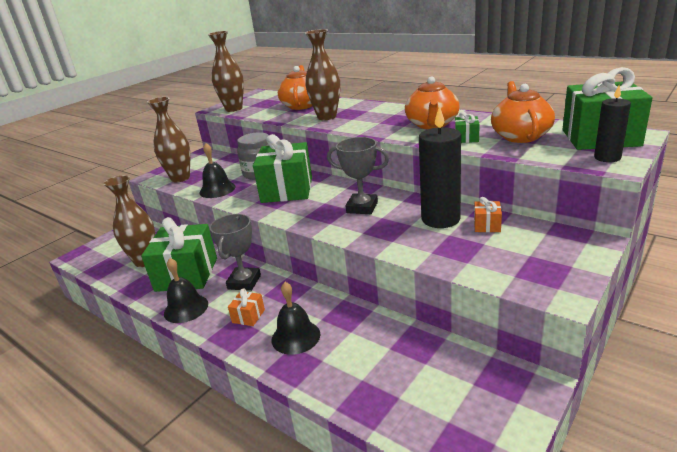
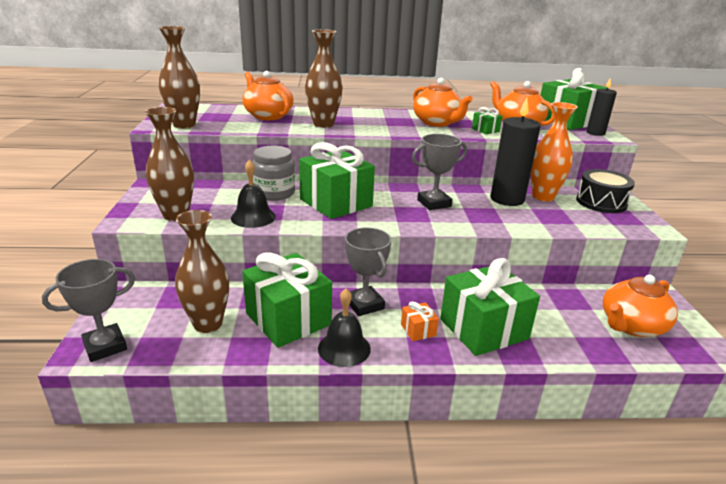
camera: 45 degrees left, 0 degrees up
black bell [272,282,320,355] -> green gift [440,258,540,356]
orange gift [474,197,502,232] -> orange vase [531,102,578,202]
none -> grey trophy [42,259,135,362]
none -> black drum [576,169,635,213]
none -> orange teapot [603,275,678,337]

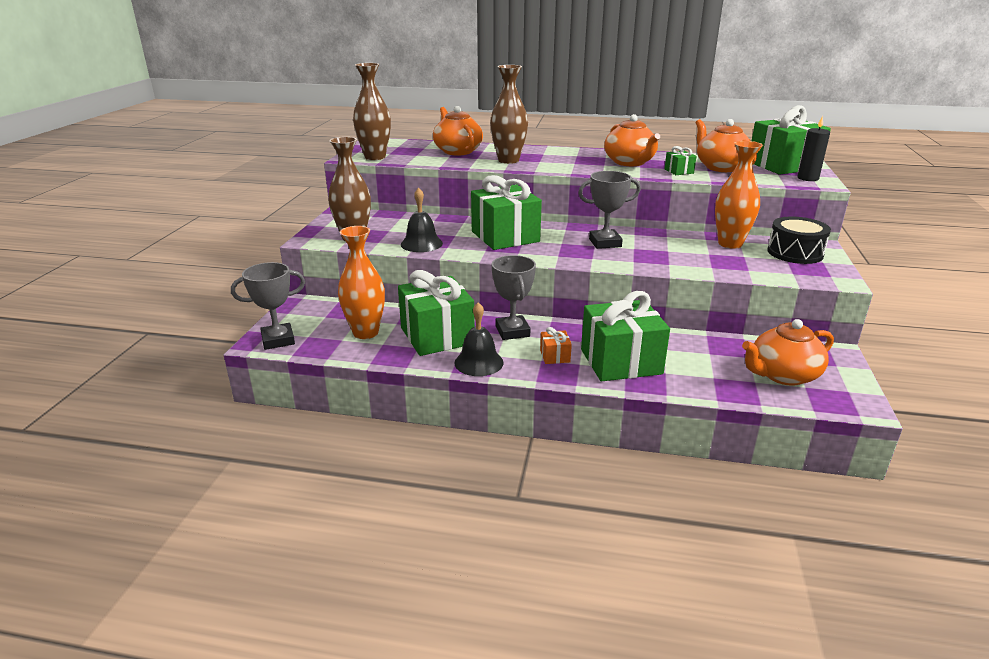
camera: 15 degrees right, 0 degrees up
brown vase [175,210,229,333] -> orange vase [338,226,385,339]
grey jar [252,146,295,201] -> none
black candle [490,98,541,206] -> none

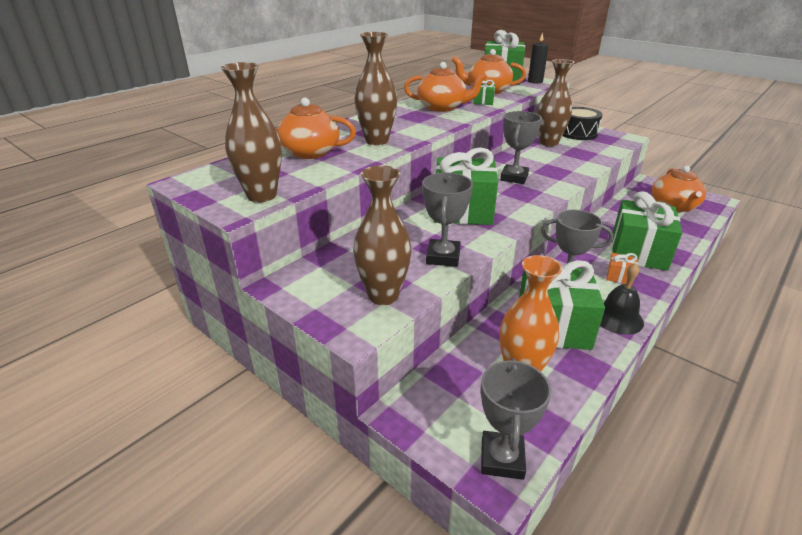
camera: 60 degrees left, 5 degrees up
black bell [401,188,443,252] -> grey trophy [422,173,473,267]
orange vase [715,141,763,249] -> brown vase [537,59,574,147]

